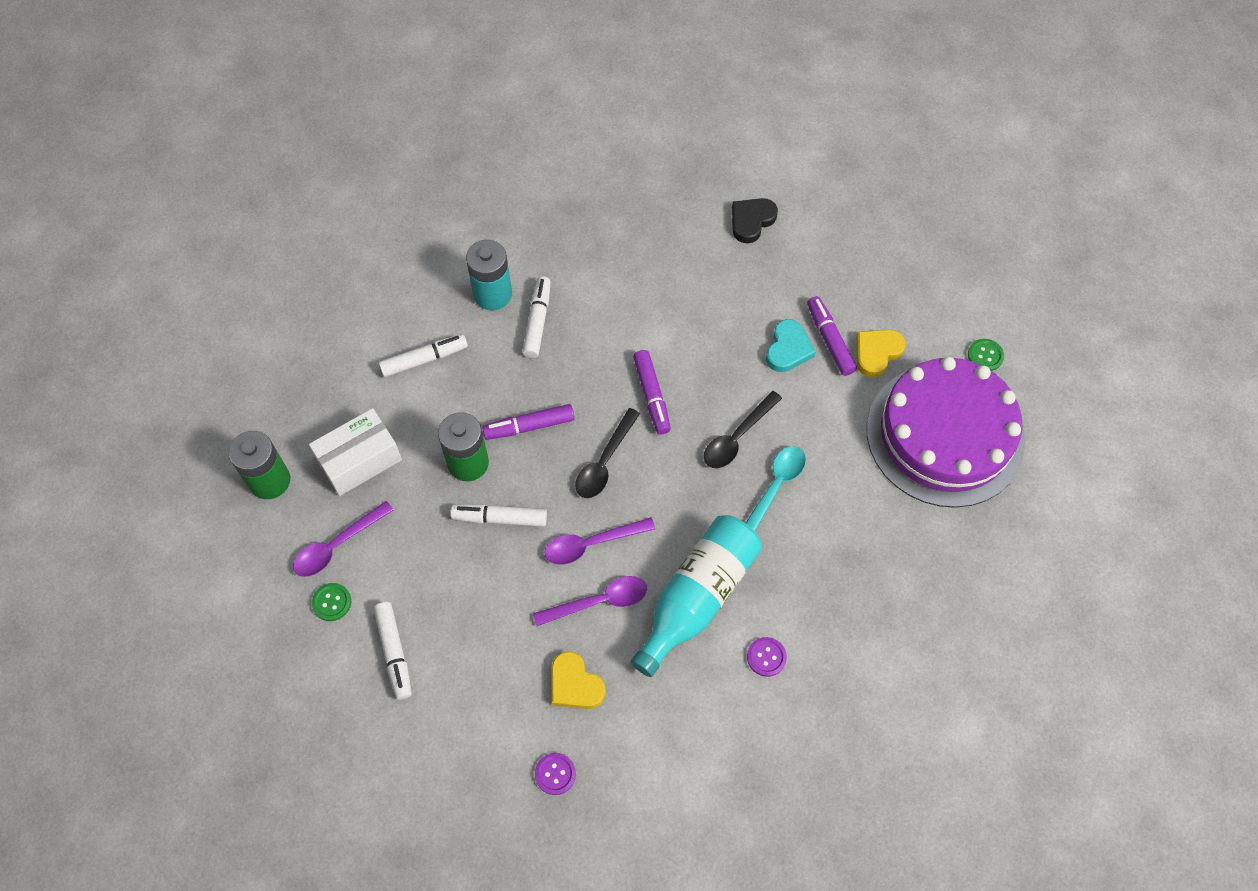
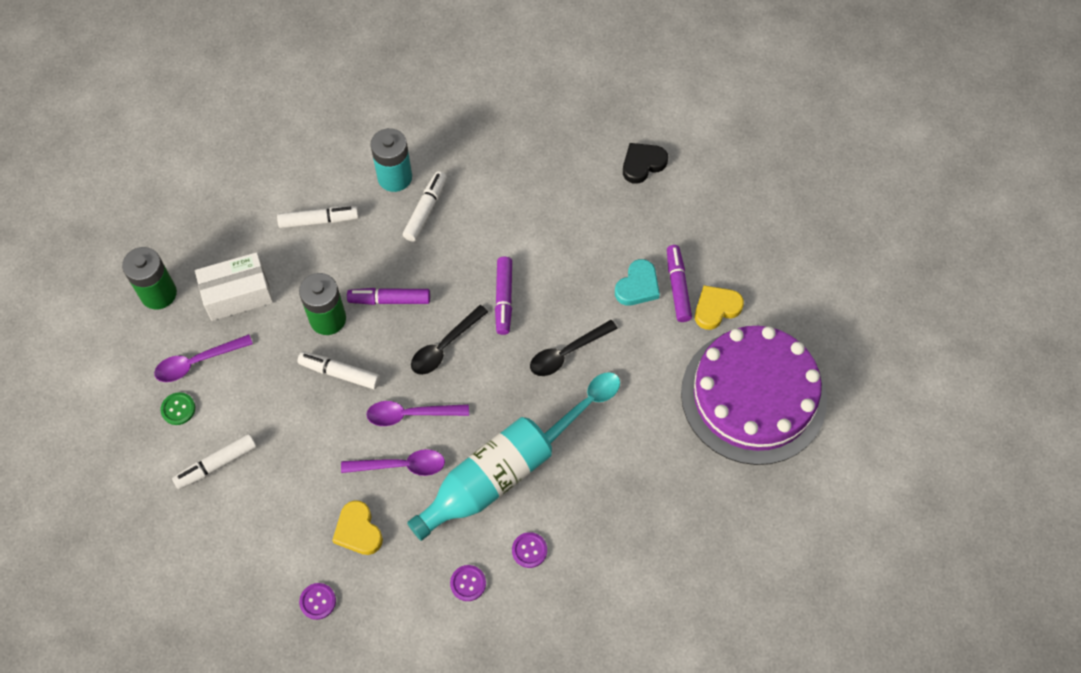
camera: 15 degrees right, 0 degrees up
white marker [373,602,412,700] -> white marker turned 60 degrees clockwise [172,434,257,489]
green button [968,339,1004,371] -> none
none -> purple button [450,565,486,601]

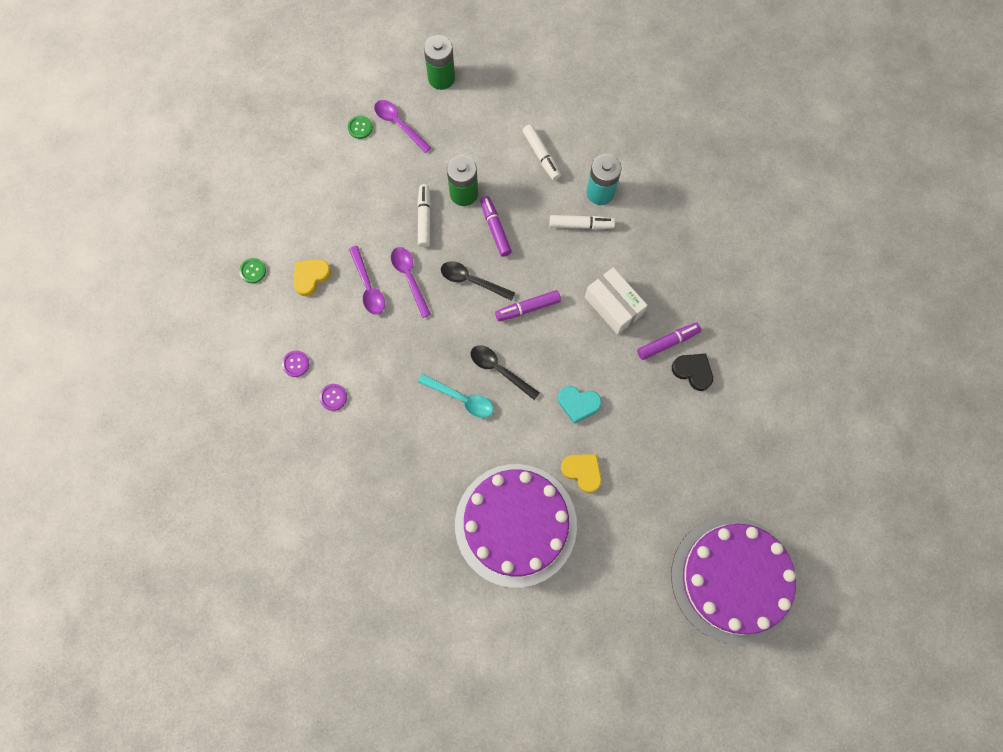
camera: 70 degrees right, 10 degrees up
white marker [172,434,257,489] -> none
white box [195,252,273,321] -> white box moved to [585,267,648,335]
purple button [299,583,336,620] -> green button [239,258,266,283]
turquoise bottle [407,417,552,541] -> none
purple marker [667,245,692,322] -> purple marker moved to [637,323,701,360]
none -> purple cake [671,516,796,644]

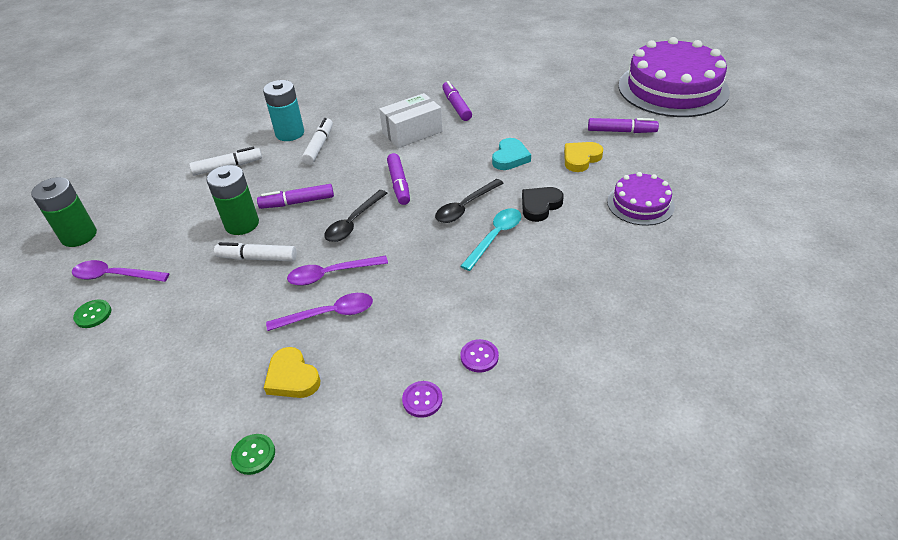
camera: 80 degrees left, 30 degrees down
purple spoon [374,100,432,153] -> purple spoon turned 45 degrees clockwise [72,260,169,282]
purple cake [455,464,577,588] -> purple cake [607,172,675,226], size x0.49
black heart [672,354,713,391] -> black heart moved to [522,187,564,222]
none -> purple marker [588,118,659,133]

